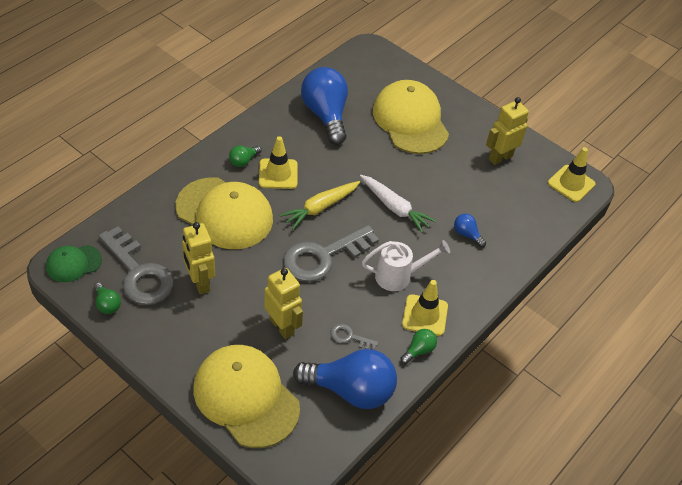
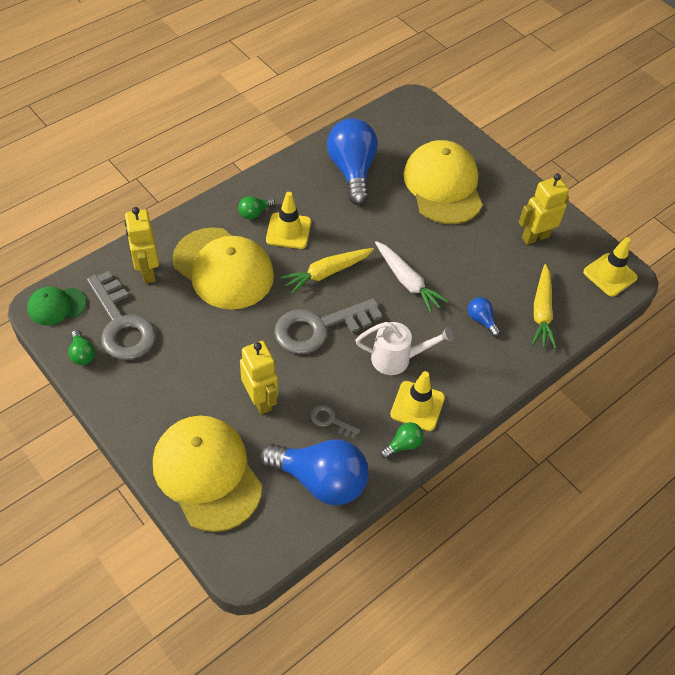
camera: 10 degrees right, 5 degrees up
yellow robot [182,222,215,295] -> yellow robot moved to [125,207,159,283]
none -> yellow carrot [532,264,557,349]

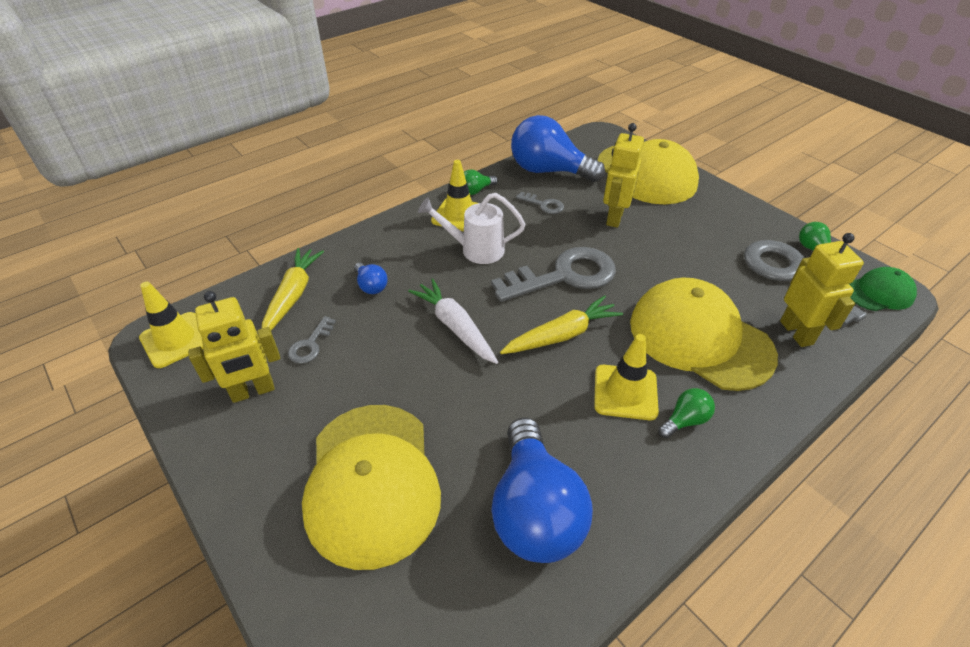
camera: 175 degrees left, 10 degrees down
yellow robot [240,341,278,414] -> yellow robot turned 45 degrees clockwise [603,123,644,228]
none -> grey key [288,316,336,364]

